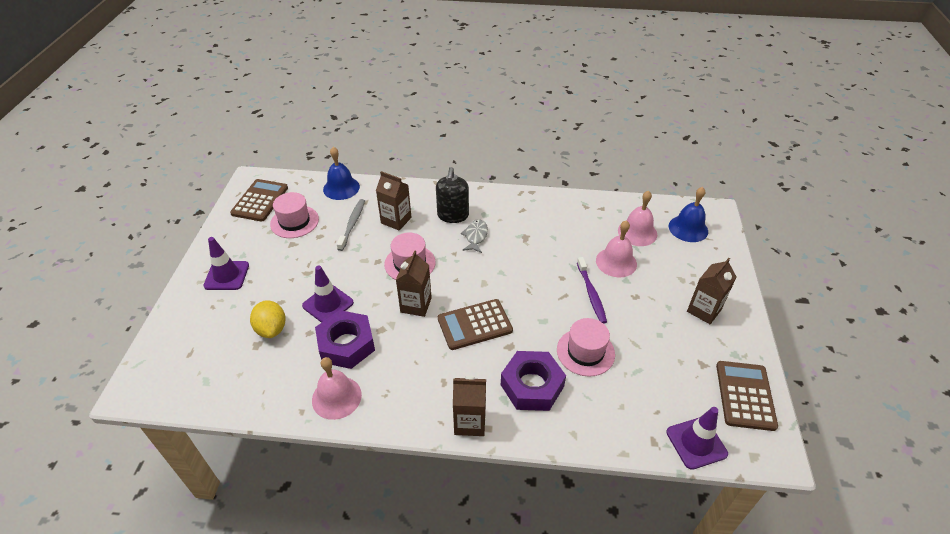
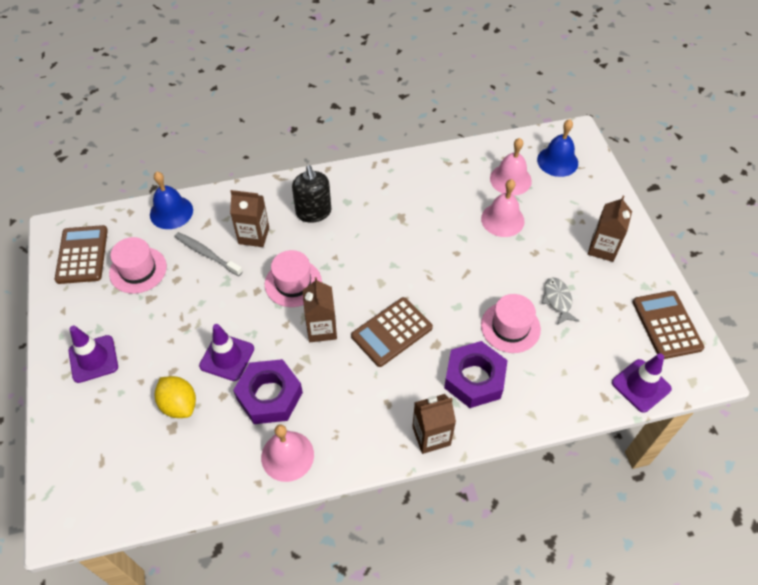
camera: 20 degrees left, 10 degrees up
grey toothbrush [337,199,365,251] -> grey toothbrush turned 45 degrees counterclockwise [175,232,243,276]
grey fish [461,219,488,253] -> grey fish moved to [542,278,579,325]
purple toothbrush [577,257,607,324] -> none

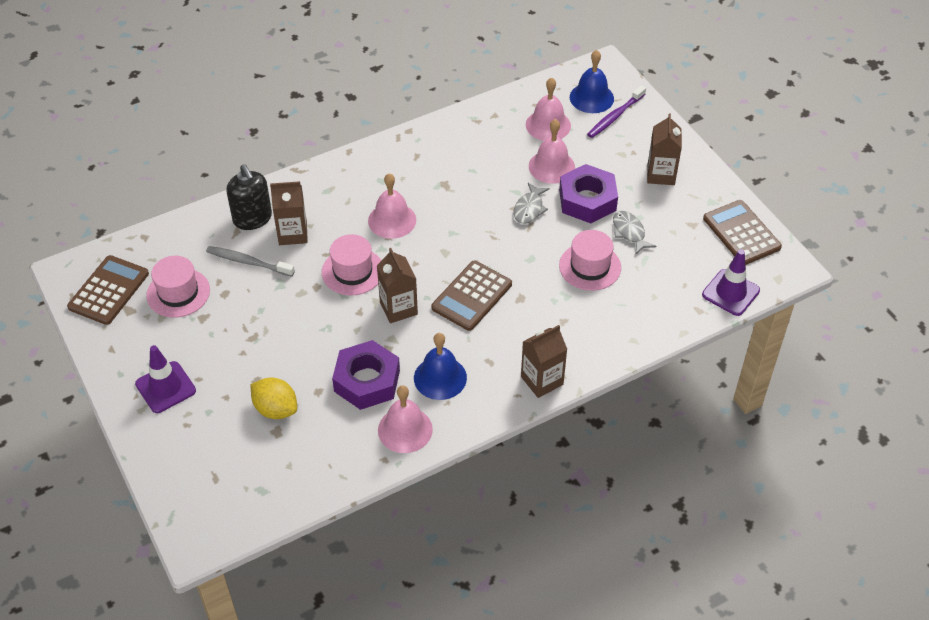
camera: 15 degrees left, 5 degrees down
brown calculator [55,225,108,284] -> brown calculator turned 45 degrees clockwise [67,255,149,325]
blue bell [150,172,193,229] -> blue bell moved to [414,333,467,400]
purple traffic cone [199,324,254,381] -> none
black soap dispenser [292,165,331,223] -> black soap dispenser moved to [227,164,272,230]
purple nut [444,341,508,408] -> purple nut moved to [559,164,618,223]
none -> pink bell [368,173,416,239]
none -> grey fish [514,183,550,224]
none -> purple toothbrush [587,85,646,138]

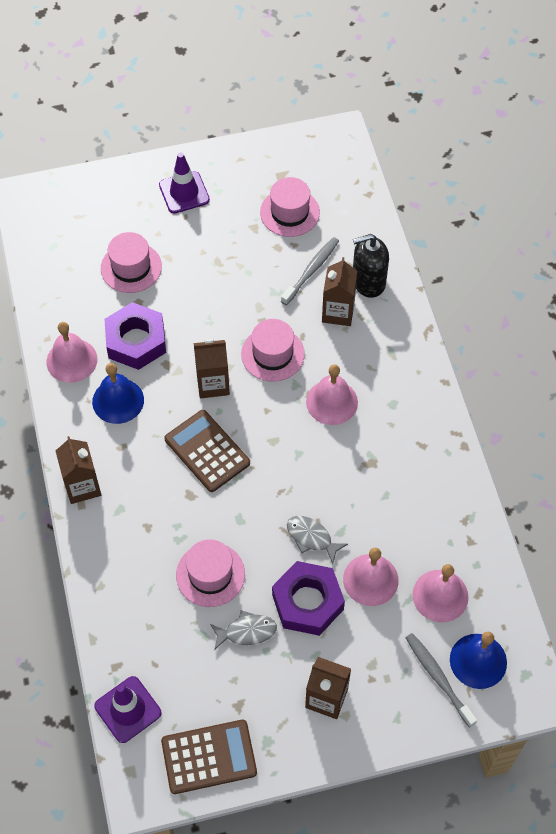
camera: 105 degrees right, 10 degrees up
brown calculator [67,255,149,325] -> none
yellow lemon [251,377,297,419] -> pink hat [101,232,162,293]
purple toothbrush [587,85,646,138] -> grey toothbrush [406,633,477,728]

